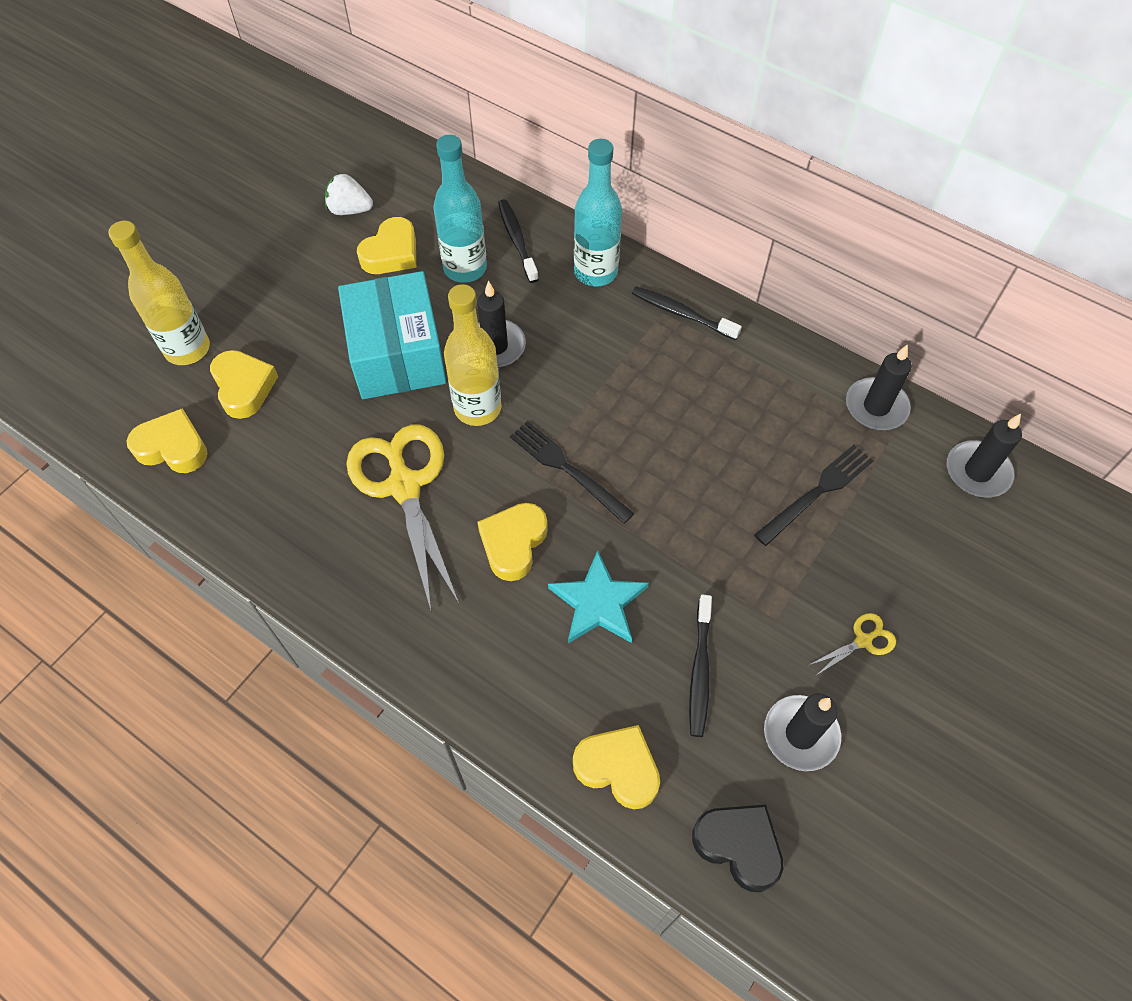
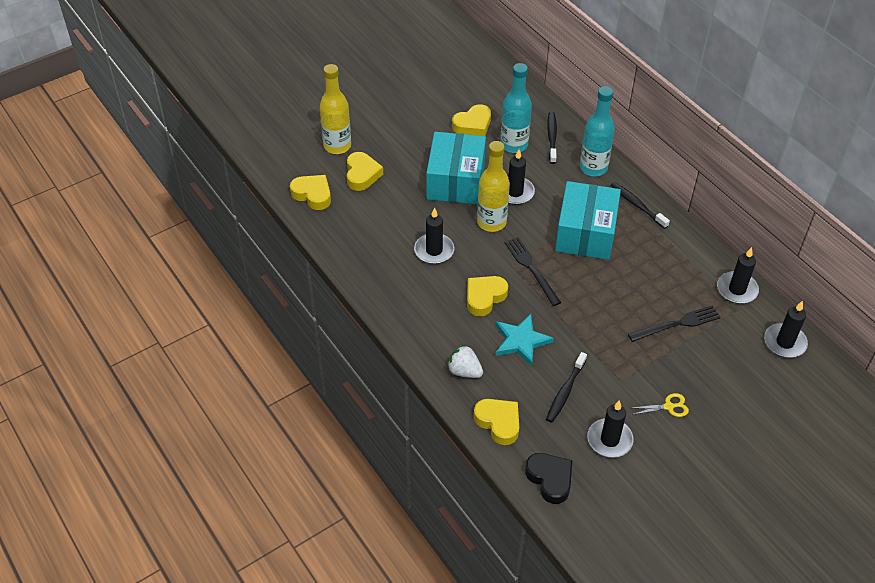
camera: 20 degrees right, 10 degrees down
white strawberry [325,173,373,215] -> white strawberry moved to [447,345,483,378]
yellow scissors [346,424,459,610] -> black candle [414,207,454,264]
none -> turquoise box [555,181,621,260]

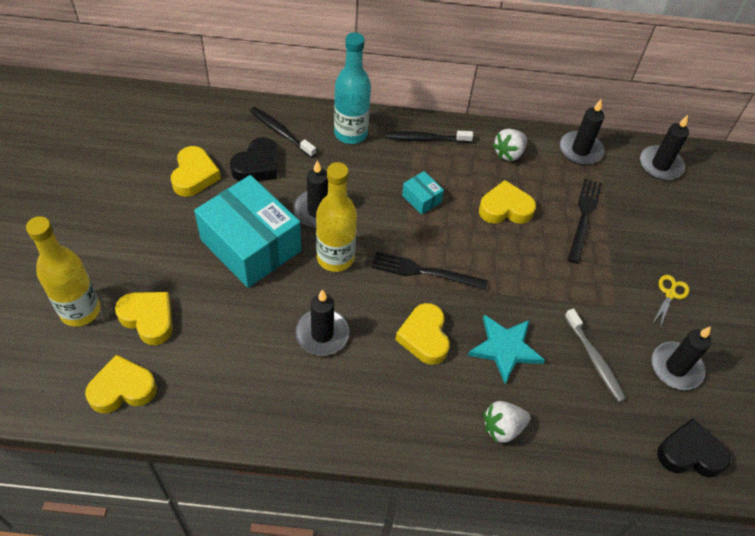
camera: 55 degrees left, 5 degrees up
yellow heart [474,399,519,445] -> yellow heart moved to [479,180,536,224]
turquoise bottle [500,63,532,153] -> black heart [230,137,278,181]
black toothbrush [546,352,587,423] -> grey toothbrush [565,309,626,402]
turquoise box [555,181,621,260] -> turquoise box [402,171,444,215], size x0.42
none -> white strawberry [493,129,527,161]

